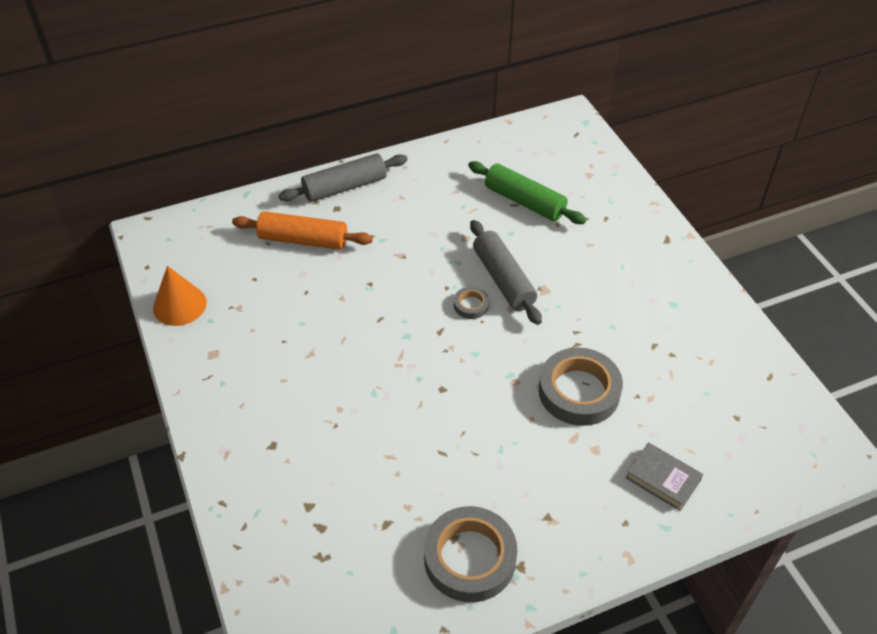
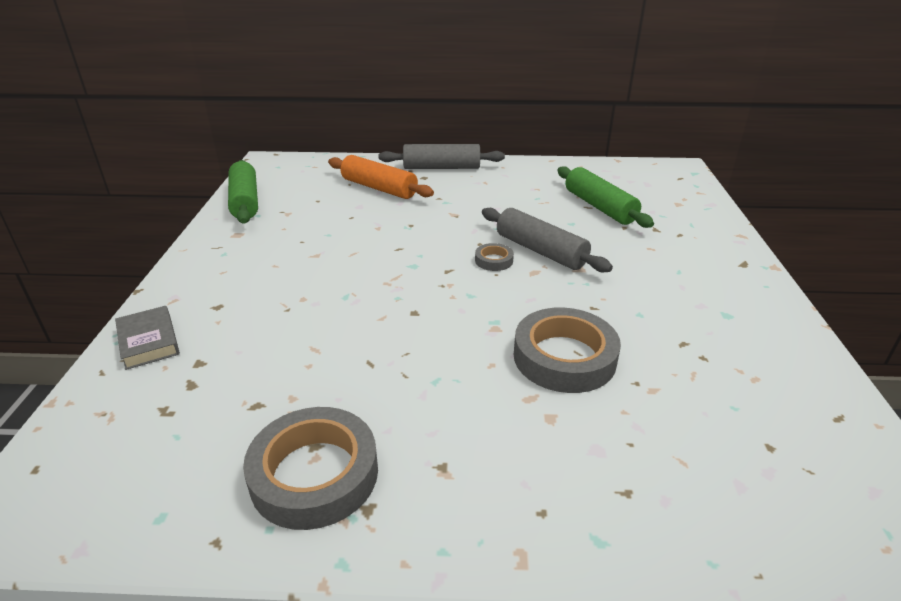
camera: 25 degrees right, 15 degrees down
orange cone [153,266,207,326] -> green rolling pin [228,160,258,224]
grey rolling pin [470,220,542,325] -> grey rolling pin turned 45 degrees counterclockwise [482,208,613,272]
grey book [626,442,703,511] -> grey book moved to [115,306,180,370]

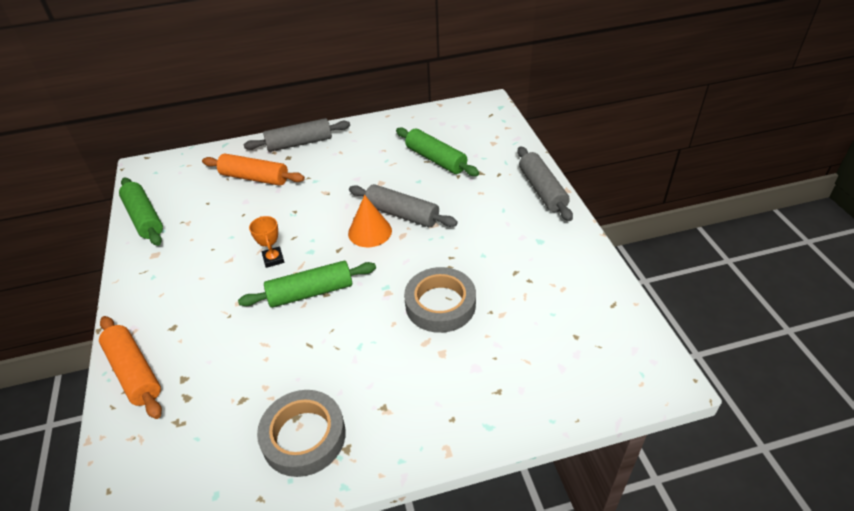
camera: 15 degrees left, 10 degrees up
grey book [115,306,180,370] -> orange rolling pin [99,316,162,419]
grey tape [475,243,514,271] -> orange cone [348,195,392,247]
none -> green rolling pin [238,261,376,308]
none -> orange trophy [249,216,284,268]
none -> grey rolling pin [517,146,573,221]

